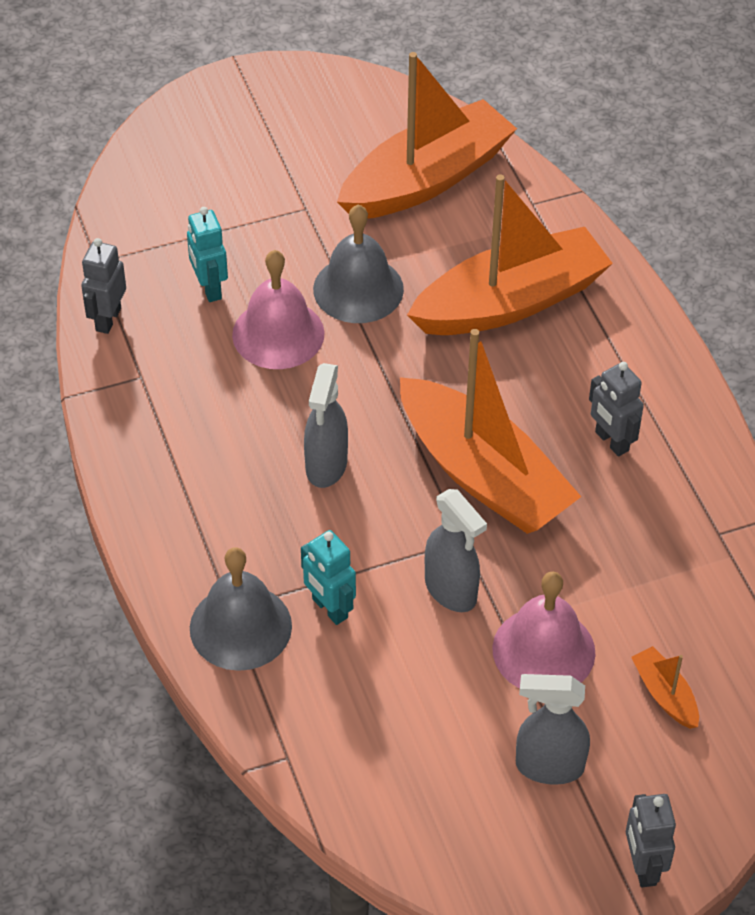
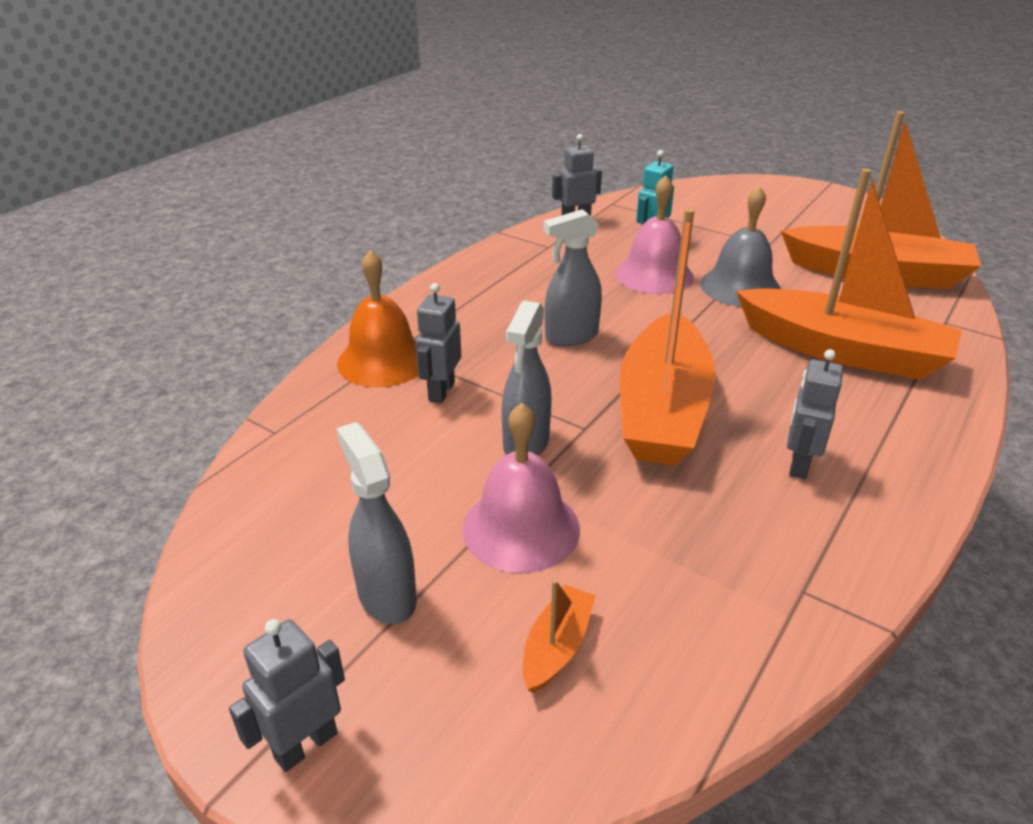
camera: 55 degrees right, 15 degrees down
grey bell [190,547,292,671] -> orange bell [337,250,418,387]
turquoise robot [301,530,356,625] -> grey robot [415,283,461,403]

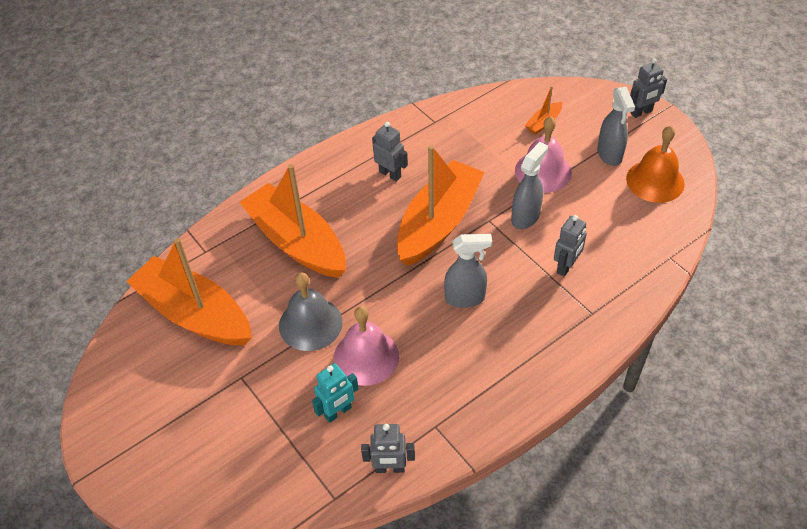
camera: 160 degrees left, 15 degrees up
orange bell [337,250,418,387] -> orange bell moved to [626,126,685,203]
grey robot [787,349,843,479] -> grey robot turned 90 degrees counterclockwise [372,122,408,182]

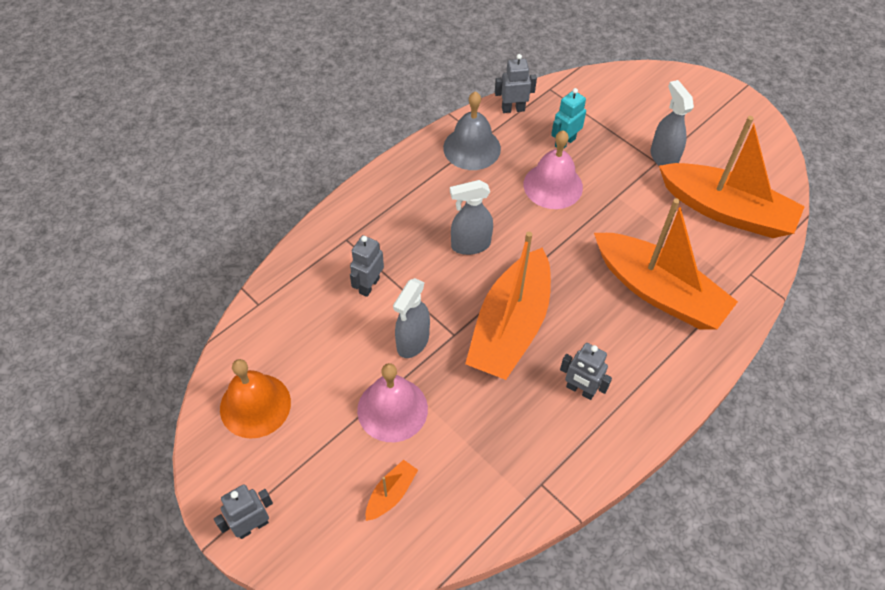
camera: 170 degrees right, 5 degrees up
grey bell [279,272,343,351] -> grey bell moved to [443,91,501,170]
grey spray bottle [597,87,635,166] -> grey spray bottle moved to [650,80,694,166]

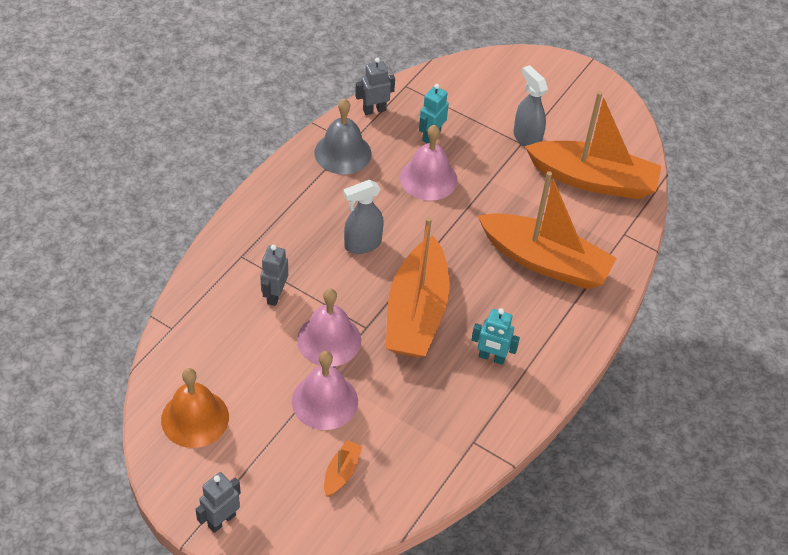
camera: 15 degrees left, 5 degrees down
grey spray bottle [393,278,430,358] -> pink bell [297,288,361,367]
grey robot [560,343,612,400] -> turquoise robot [472,308,520,365]

